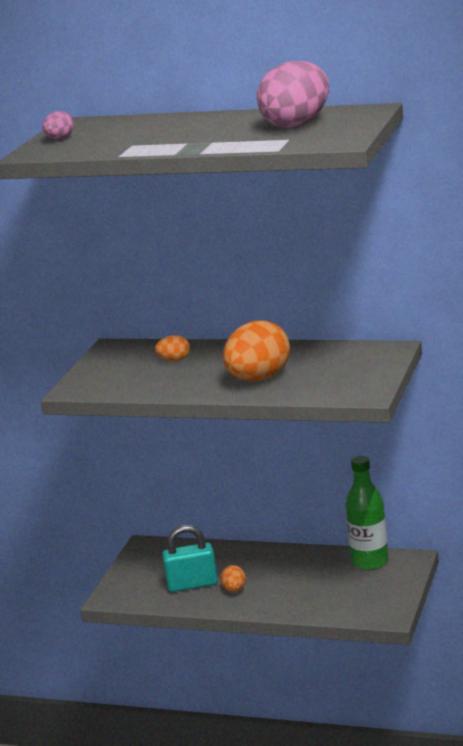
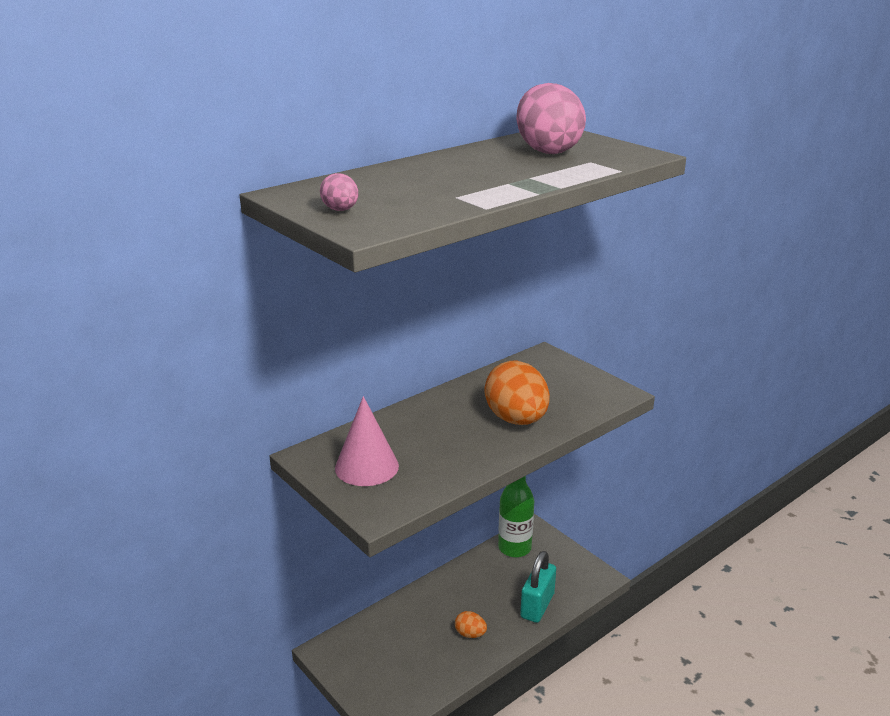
camera: 60 degrees left, 5 degrees up
orange egg [155,335,190,361] -> none
turquoise padlock [162,525,218,592] -> turquoise padlock moved to [520,551,556,623]
none -> pink cone [335,396,399,486]

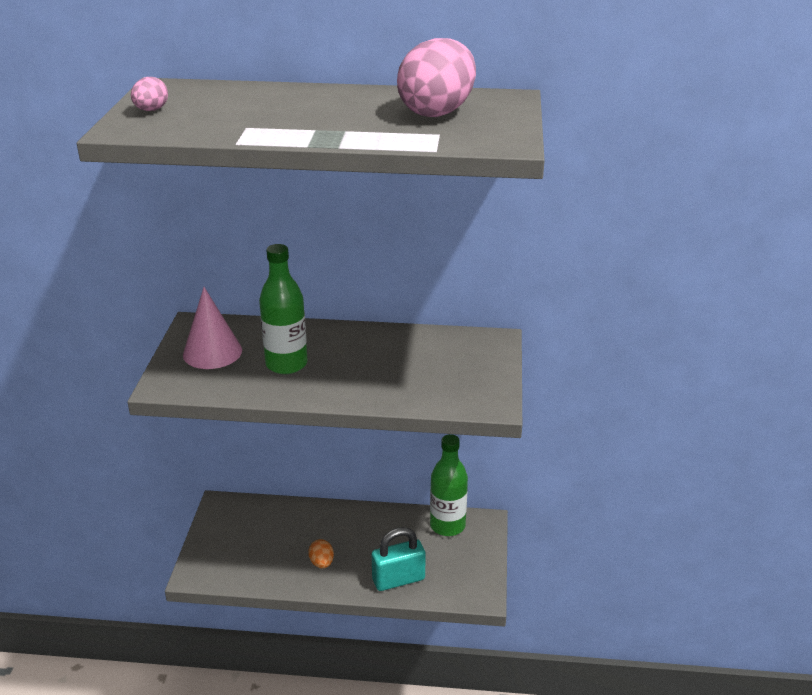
camera: 45 degrees right, 5 degrees up
orange egg [484,360,550,425] -> none
none -> green bottle [259,244,308,374]

